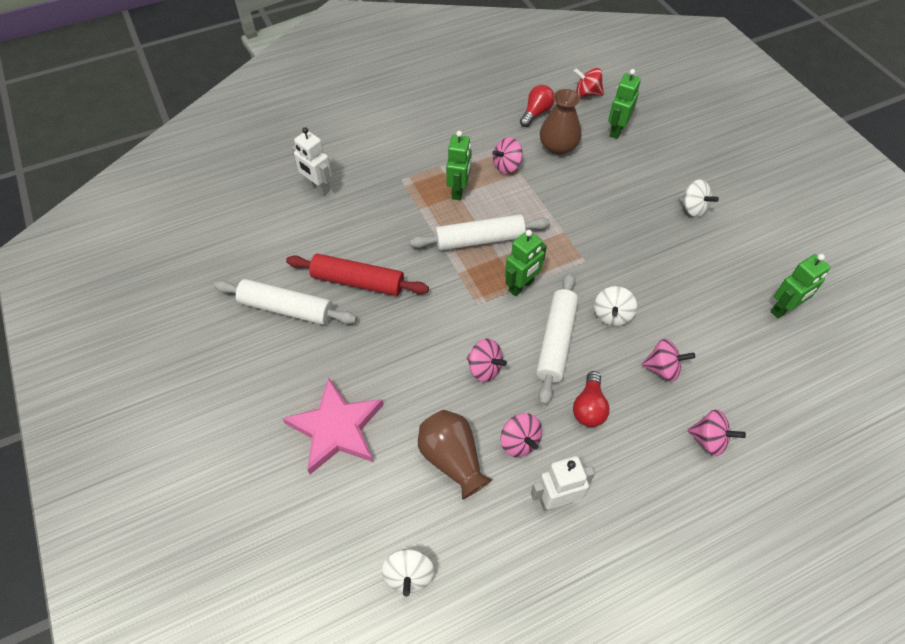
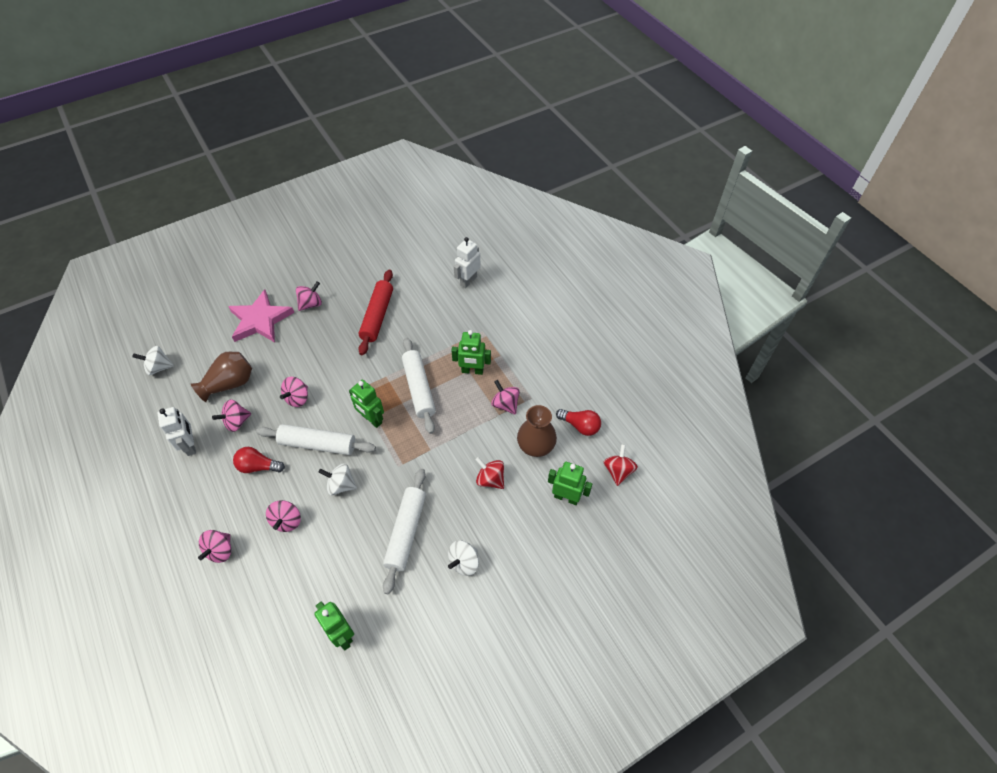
camera: 85 degrees right, 0 degrees up
white rolling pin [214,279,357,325] -> white rolling pin moved to [383,468,426,594]
none -> pink spinning top [296,281,322,311]
none -> red spinning top [475,457,504,489]

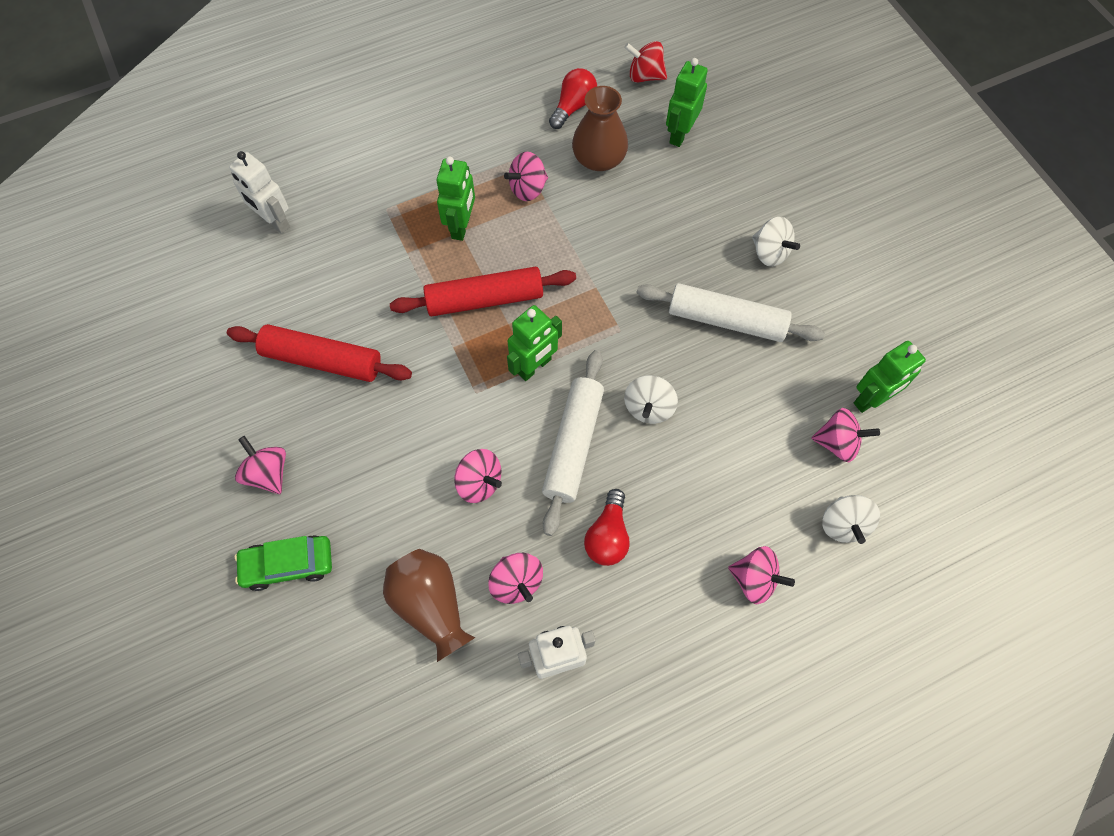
camera: 85 degrees left, 10 degrees up
white spinning top [132,346,174,375] -> white spinning top moved to [822,495,880,544]
pink star [228,289,294,342] -> green car [235,535,332,591]
pink spinning top [266,500,301,532] -> pink spinning top moved to [811,408,880,462]
white rolling pin [402,338,436,434] -> red rolling pin [390,266,576,316]
red spinning top [475,457,504,489] -> none

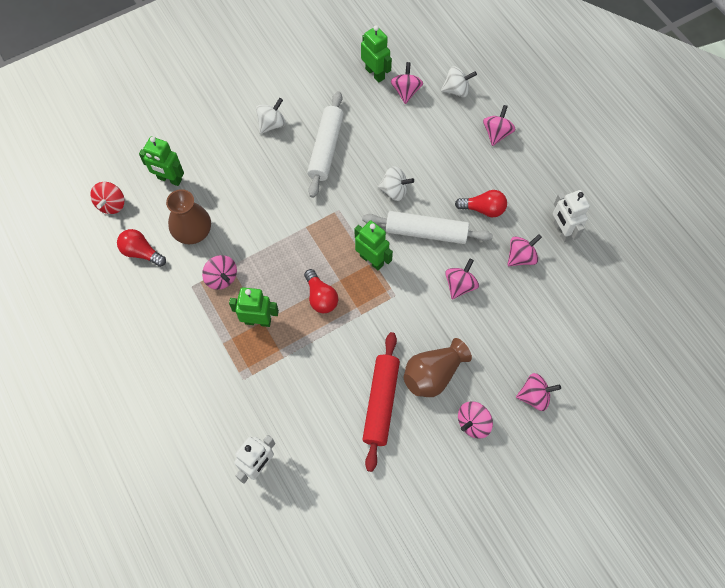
camera: 95 degrees left, 0 degrees up
green car [235,535,332,591] -> pink spinning top [516,373,561,411]
brown vase [383,549,475,662] -> brown vase moved to [404,338,472,397]
red rolling pin [390,266,576,316] -> red light bulb [304,269,338,313]

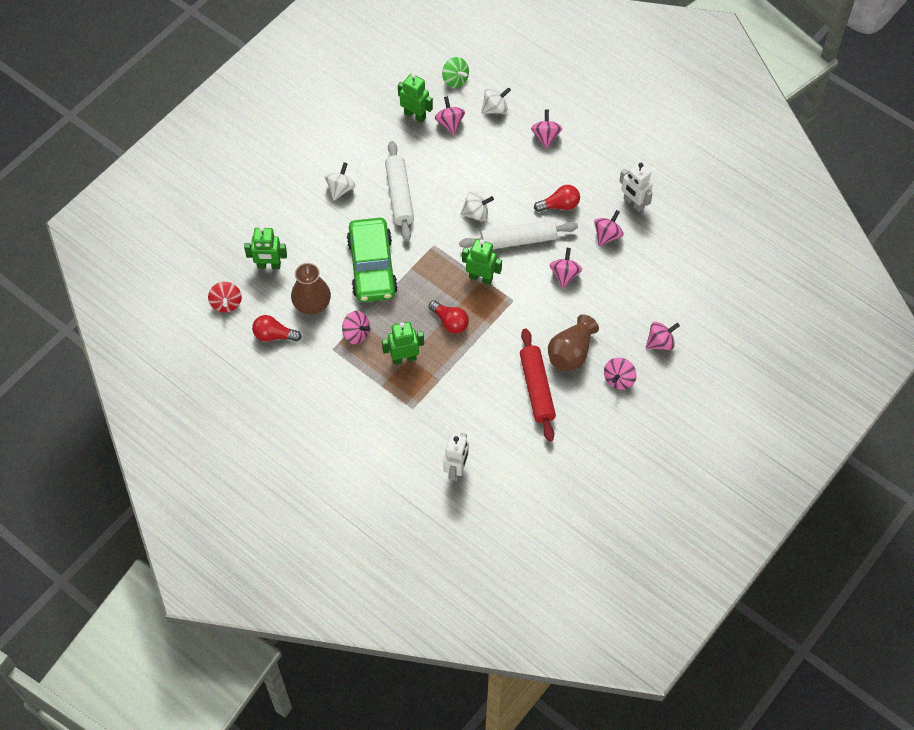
camera: 20 degrees left, 5 degrees down
none -> green car [347,218,398,302]
none -> green spinning top [442,57,469,88]

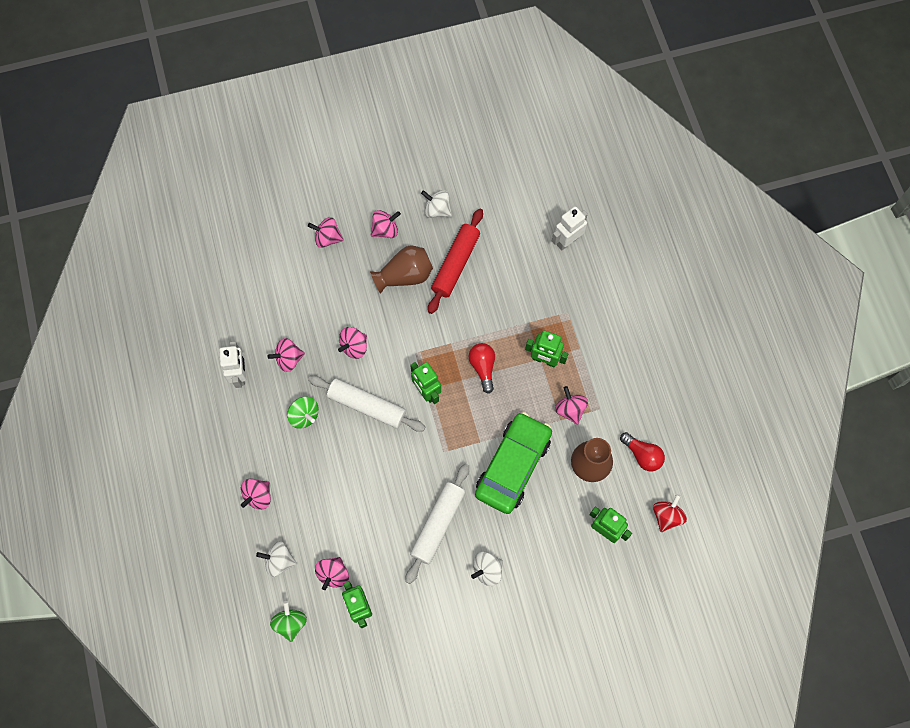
camera: 145 degrees left, 10 degrees up
white spinning top [460,191,494,221] -> white spinning top moved to [421,190,452,218]
red light bulb [534,185,580,212] -> green spinning top [287,396,319,429]

